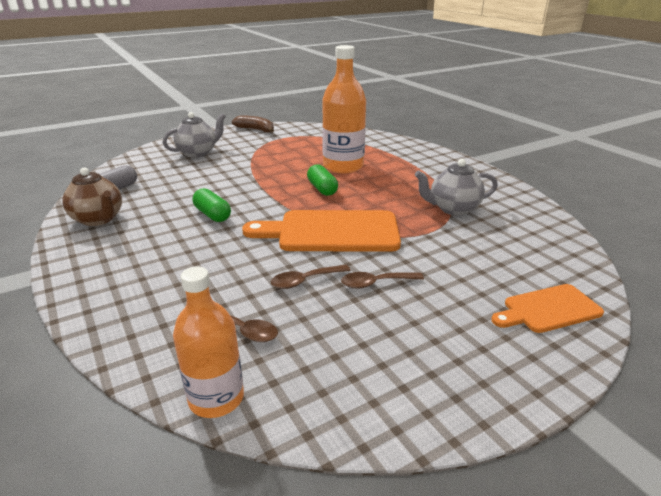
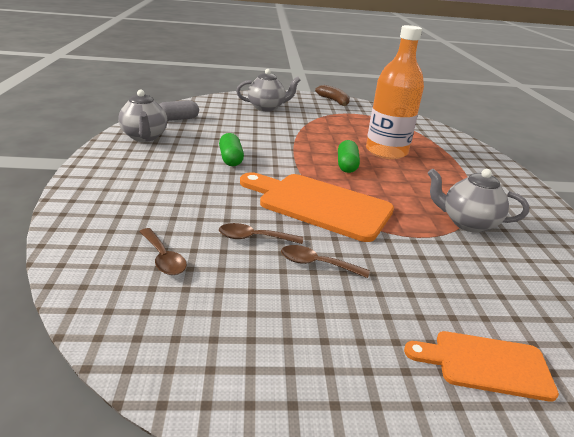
camera: 25 degrees right, 0 degrees up
brown teapot [62,168,122,226] -> grey teapot [118,89,167,142]
orange bottle [173,266,244,418] -> none

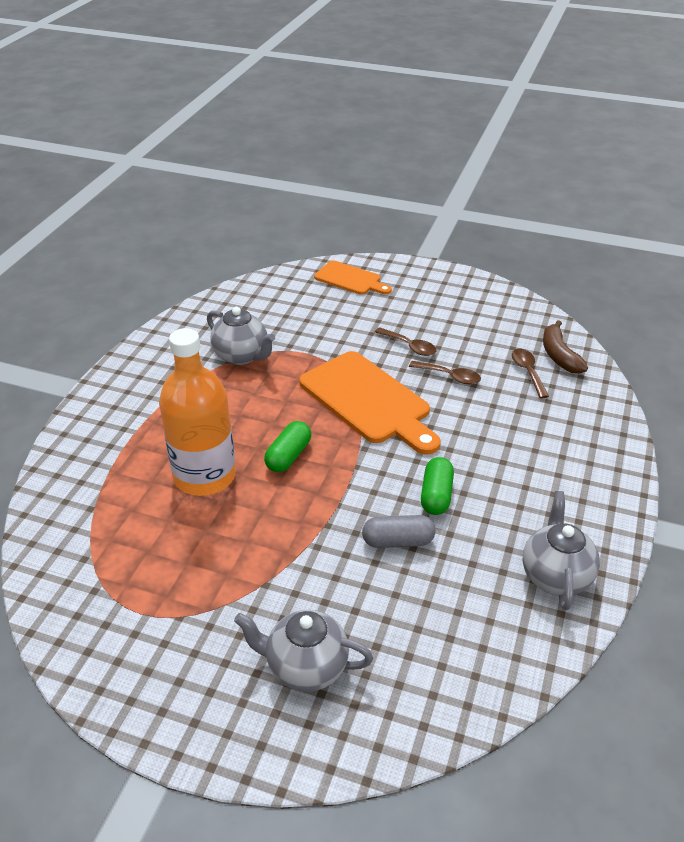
camera: 155 degrees left, 10 degrees up
grey capsule [159,100,199,121] -> grey capsule moved to [362,515,435,548]
brown banana [315,85,350,106] -> brown banana moved to [543,320,588,374]

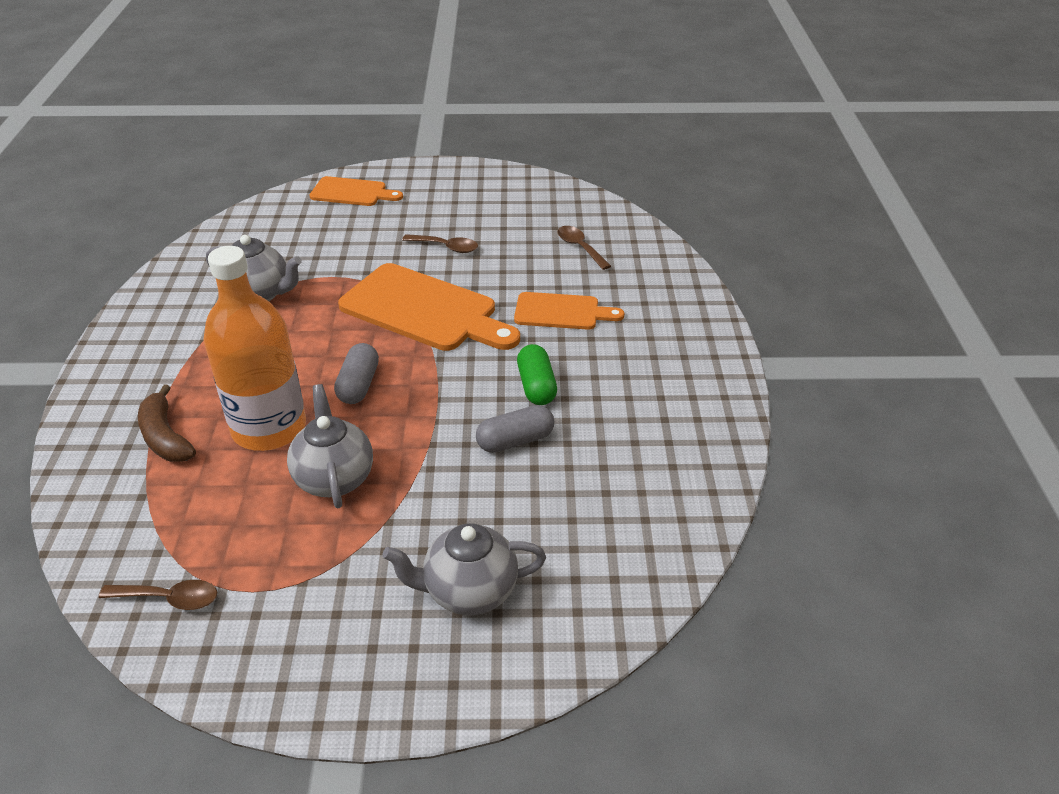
camera: 20 degrees left, 0 degrees up
green capsule [264,421,311,472] -> grey capsule [334,343,379,404]
brown spoon [409,361,481,384] -> brown spoon moved to [99,580,217,610]
grey teapot [523,491,600,610] -> grey teapot moved to [287,384,373,509]
brown banana [543,320,588,374] -> brown banana moved to [138,384,196,462]
none -> orange cutting board [514,292,624,330]

